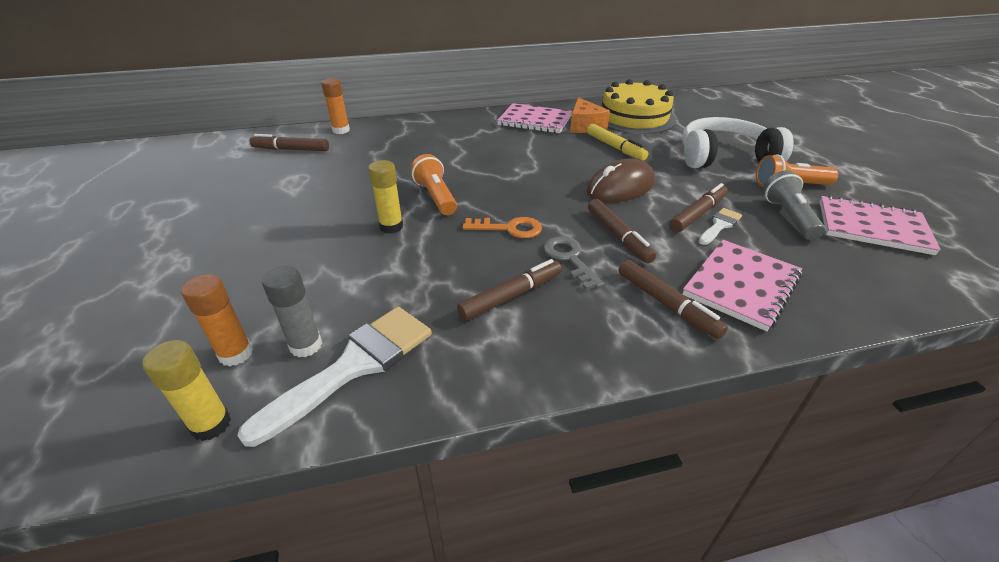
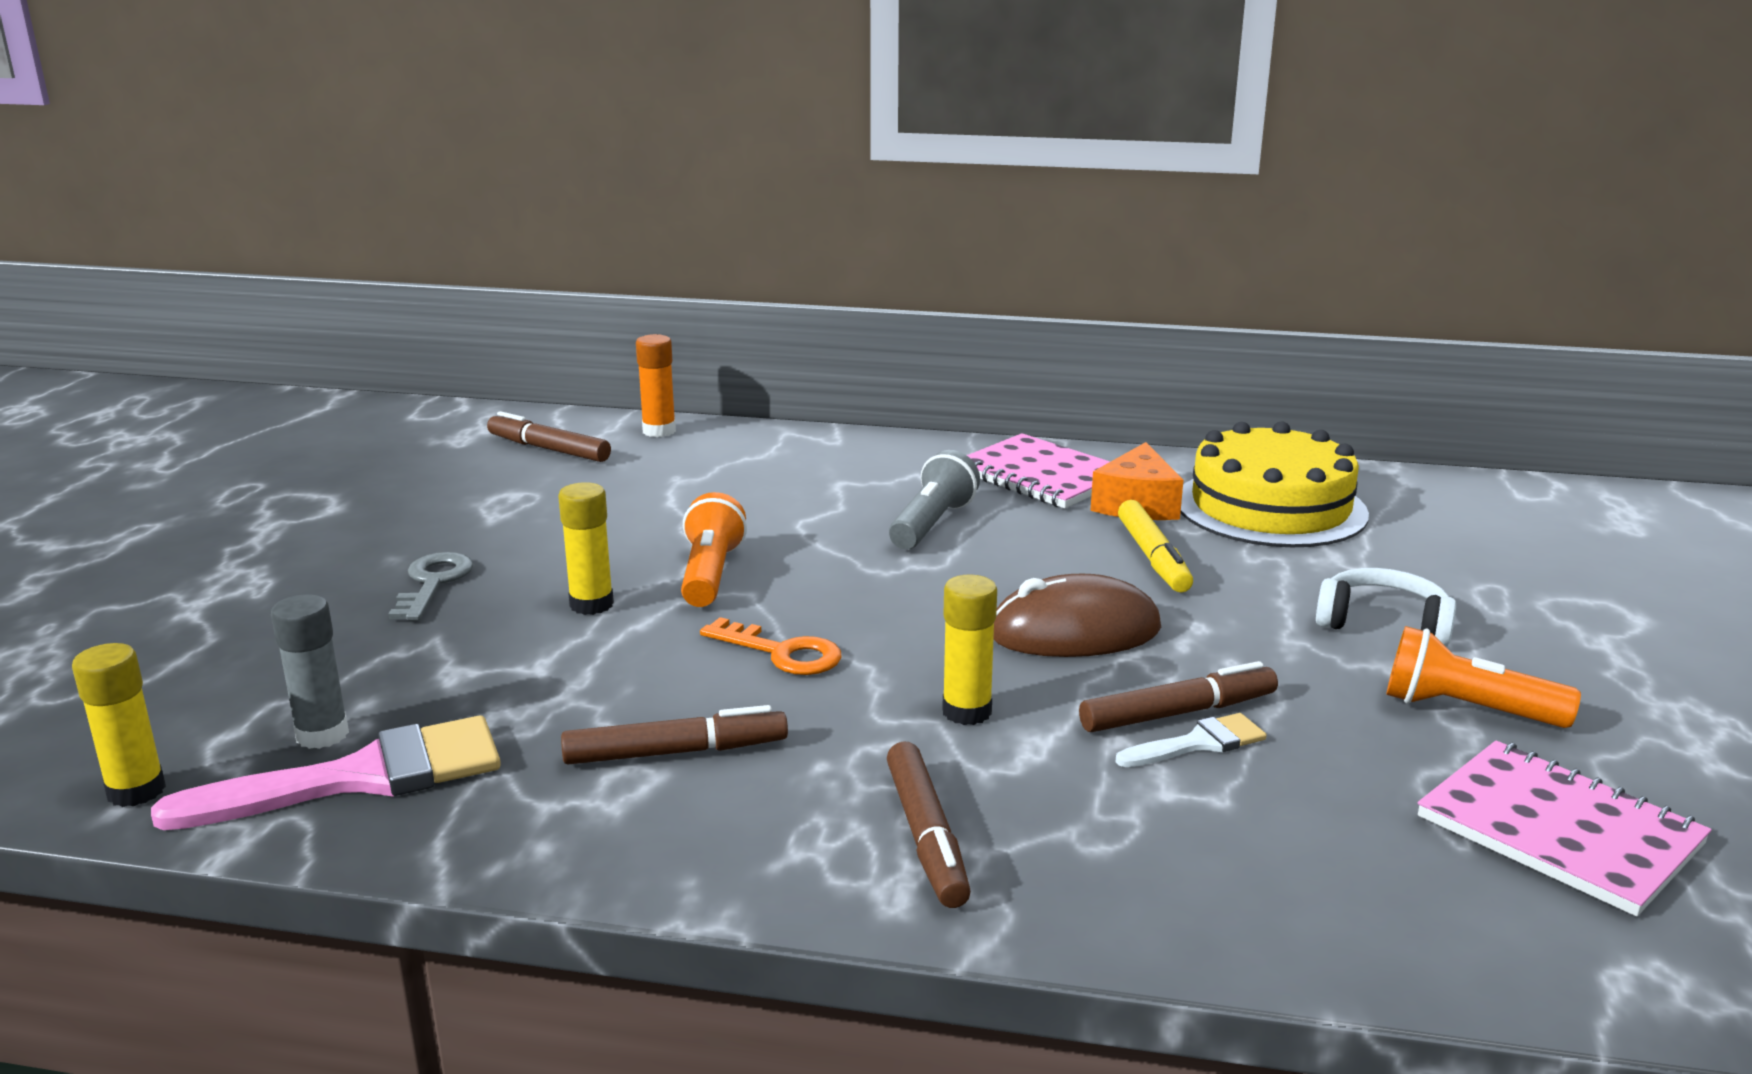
camera: 25 degrees right, 15 degrees down
orange glue stick [181,274,253,366] -> none
white brush [237,307,432,447] -> pink brush [151,715,501,830]
grey key [543,236,604,290] -> grey key moved to [388,552,473,621]
brown marker [588,199,656,264] -> yellow glue stick [942,574,997,725]
white headphones [682,117,794,168] -> white headphones [1316,568,1456,646], size x0.58
pink notebook [683,240,802,331] -> none
grey flashlight [763,170,825,240] -> grey flashlight moved to [889,450,980,549]

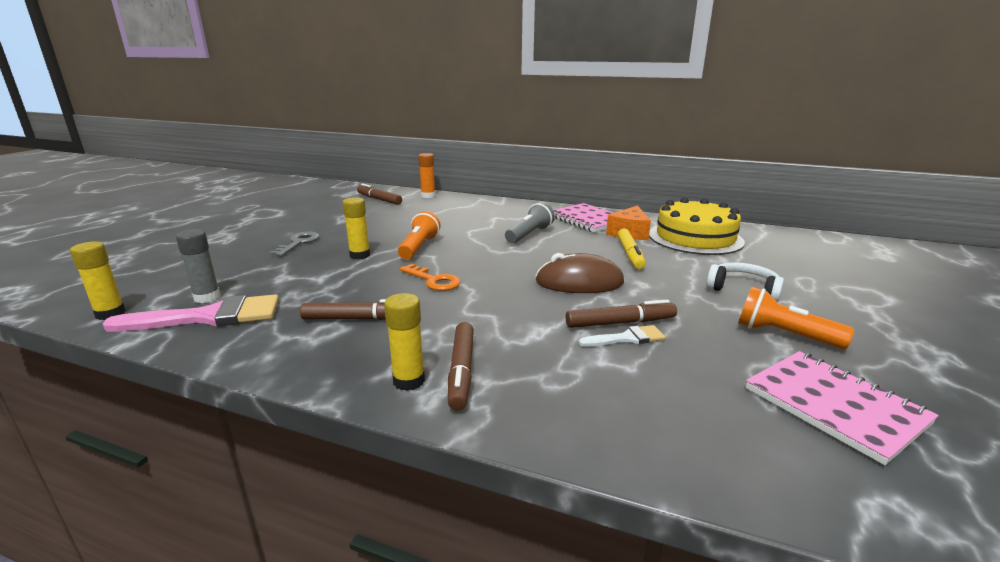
camera: 10 degrees right, 0 degrees up
yellow glue stick [942,574,997,725] -> yellow glue stick moved to [384,293,425,391]

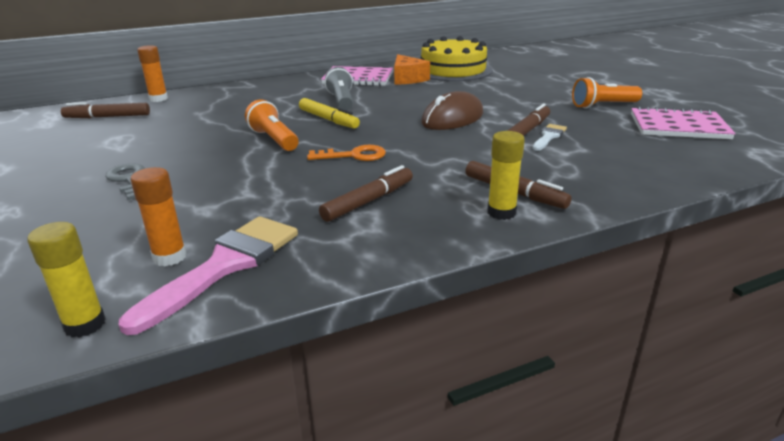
camera: 45 degrees left, 5 degrees up
grey glue stick [176,229,221,303] -> orange glue stick [131,167,187,266]
yellow glue stick [342,197,370,259] -> none
yellow marker [618,228,646,269] -> yellow marker moved to [299,98,360,128]
white headphones [706,262,784,302] -> none

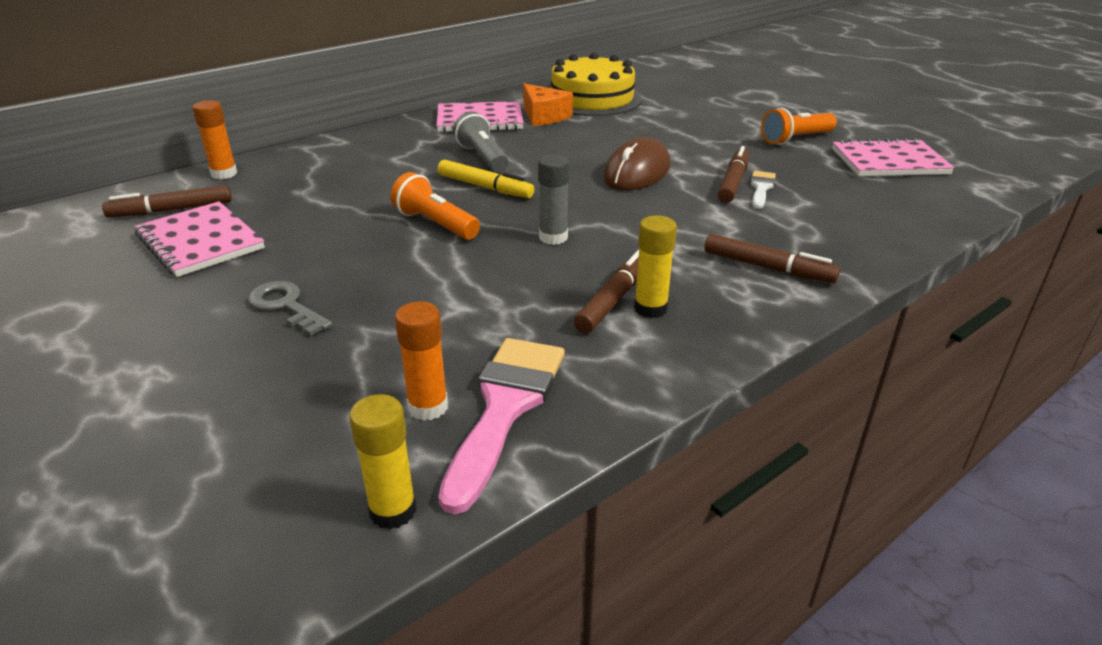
camera: 15 degrees left, 5 degrees up
orange key [307,145,386,161] -> grey glue stick [538,154,570,245]
yellow glue stick [487,131,525,220] -> yellow glue stick moved to [634,215,677,318]
none -> pink notebook [134,201,265,277]

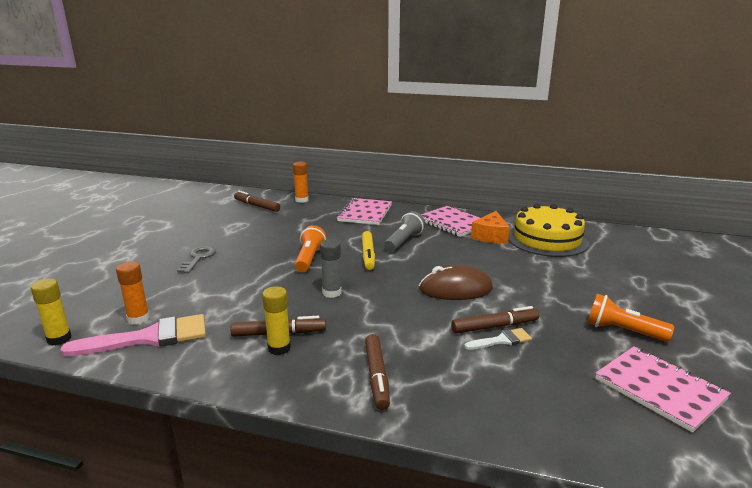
camera: 55 degrees right, 10 degrees down
pink notebook [134,201,265,277] -> pink notebook moved to [337,198,392,225]

